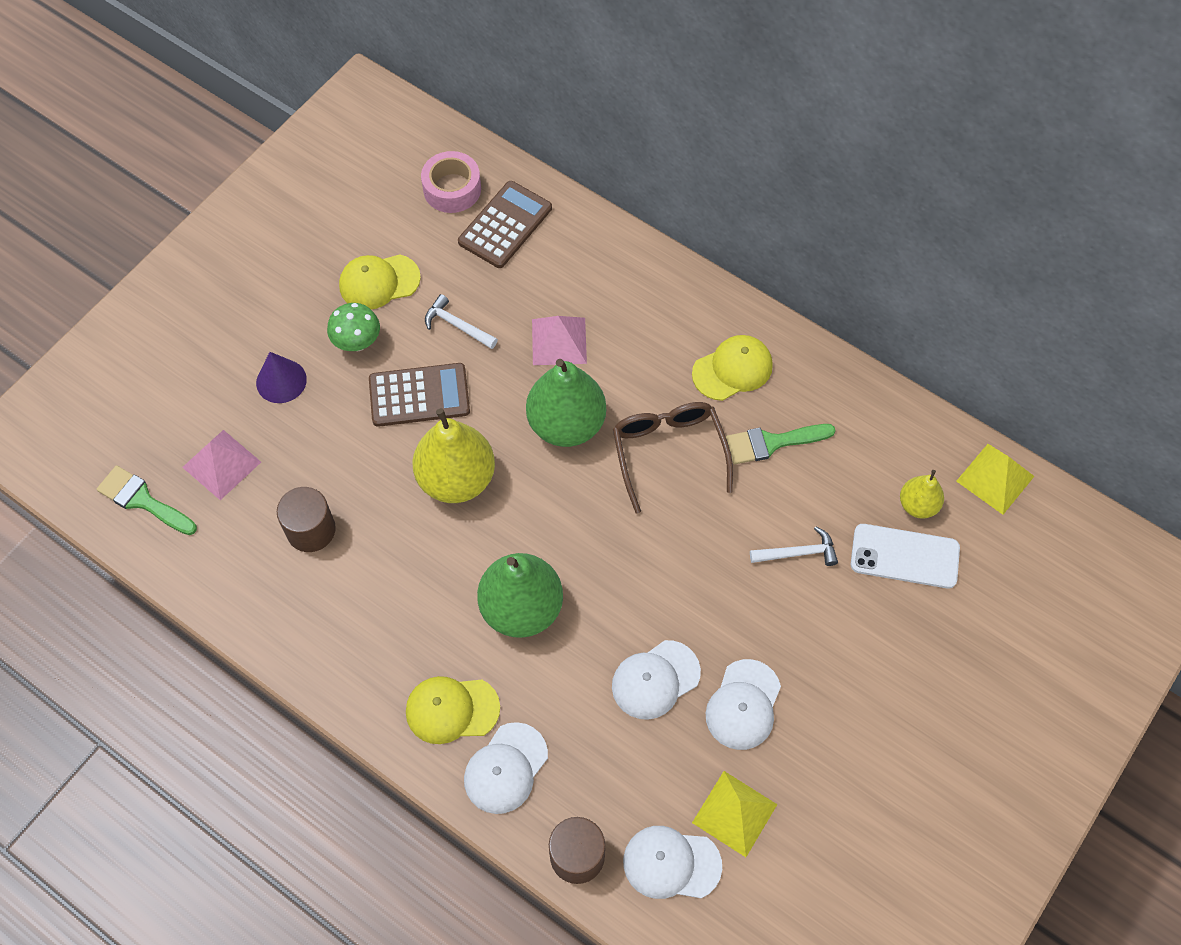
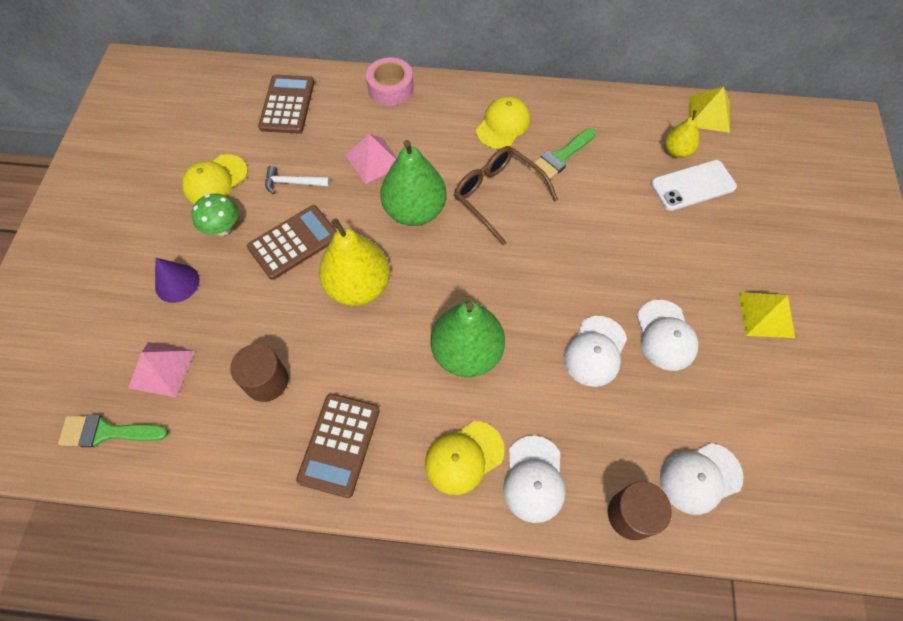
camera: 30 degrees left, 0 degrees up
pink tape [421,151,481,213] -> pink tape moved to [366,58,413,106]
yellow pyramid [692,771,778,857] -> yellow pyramid moved to [738,292,795,338]
white hammer [750,526,838,566] -> none
none -> brown calculator [296,393,380,498]

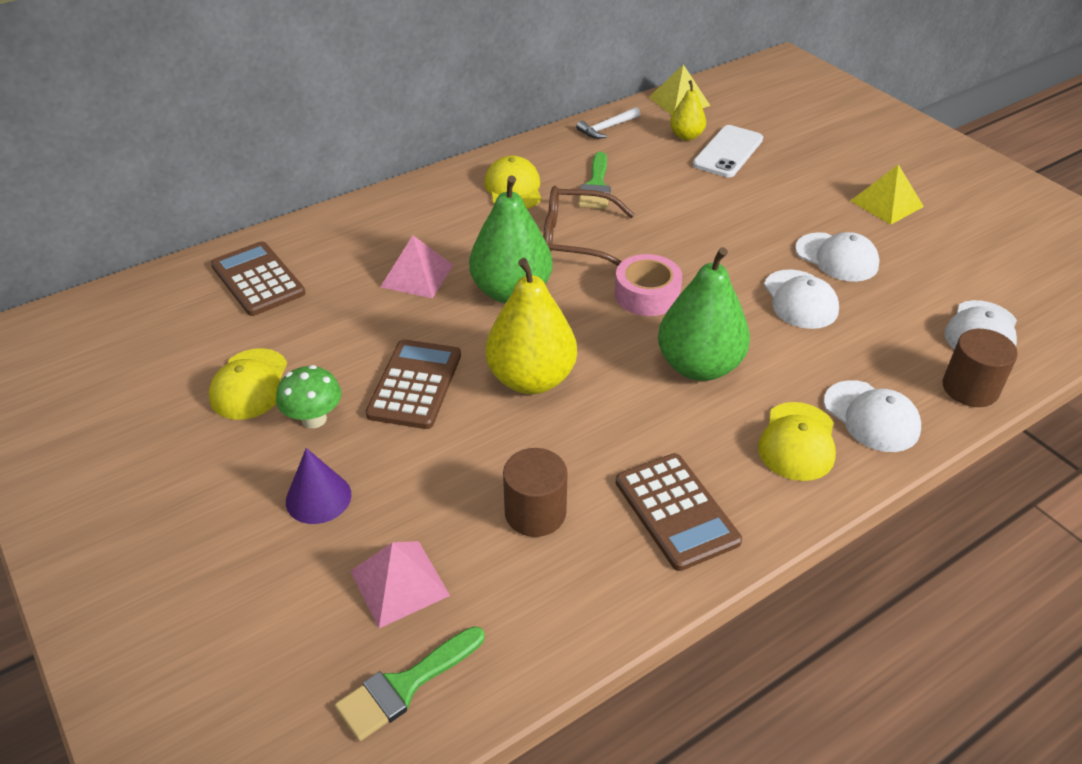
camera: 40 degrees left, 20 degrees down
white hammer [265,165,330,194] -> white hammer moved to [576,107,640,139]
pink tape [366,58,413,106] -> pink tape moved to [615,254,682,316]

